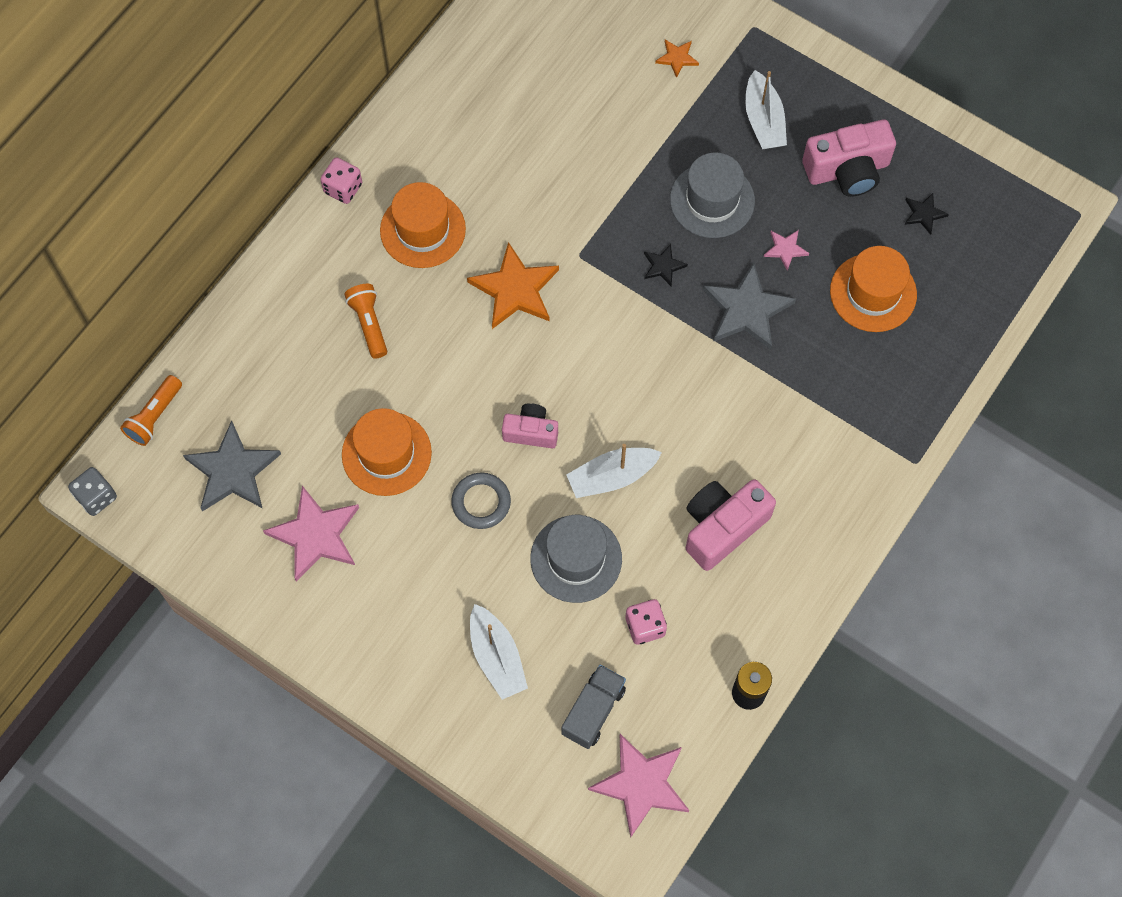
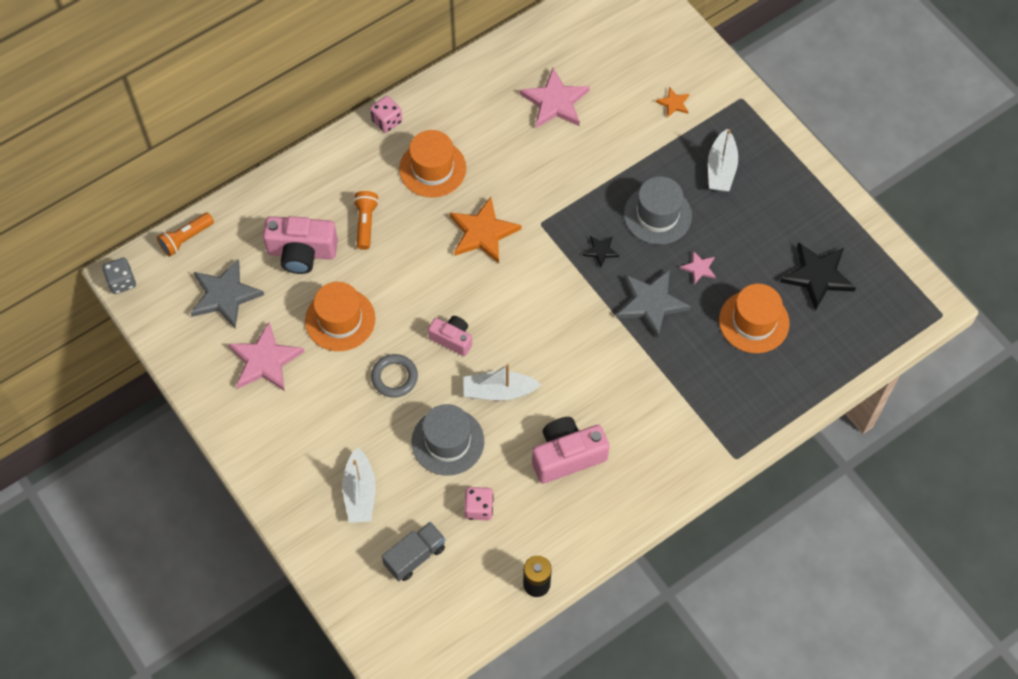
camera: 20 degrees right, 5 degrees down
pink star [588,734,690,837] -> pink star moved to [520,68,590,128]
pink camera [802,119,896,197] -> pink camera moved to [263,216,338,274]
black star [904,193,949,235] -> black star [780,242,856,311], size x2.03

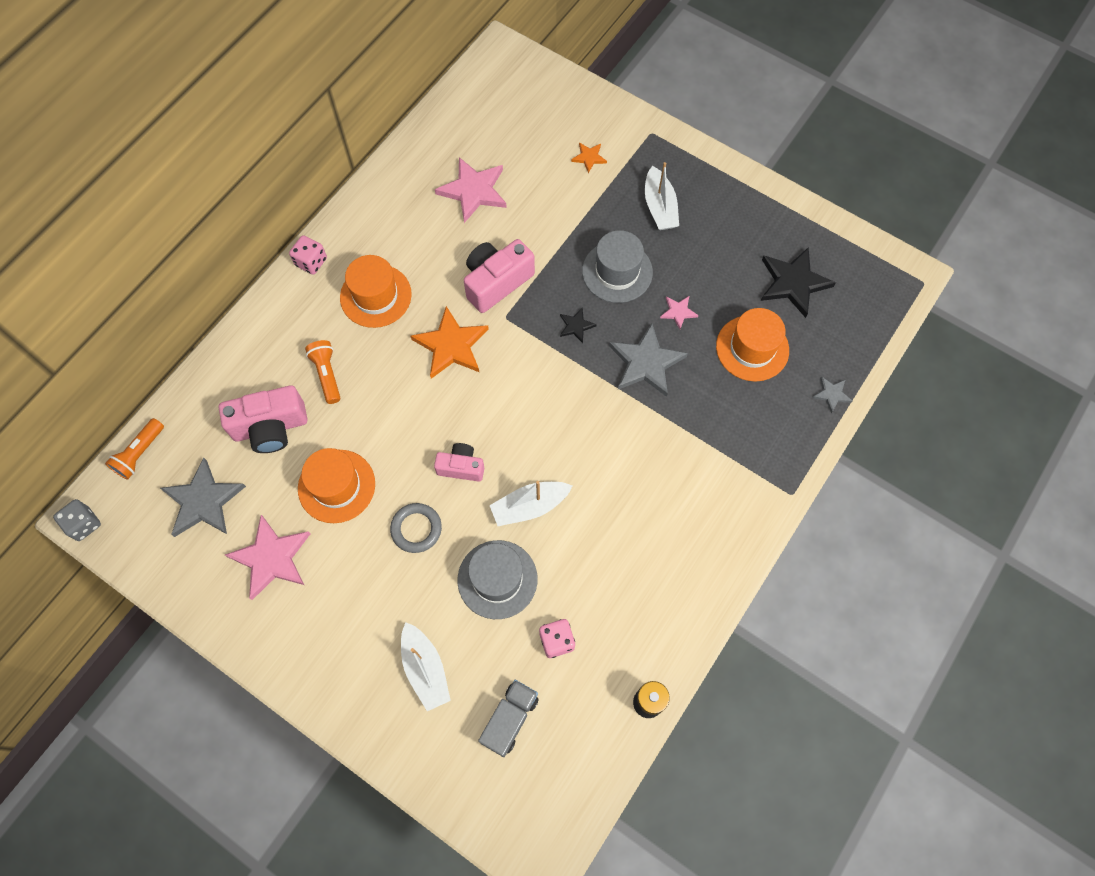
camera: 20 degrees left, 5 degrees up
pink camera [532,417,610,484] -> pink camera moved to [464,239,535,313]
none -> grey star [812,376,852,413]

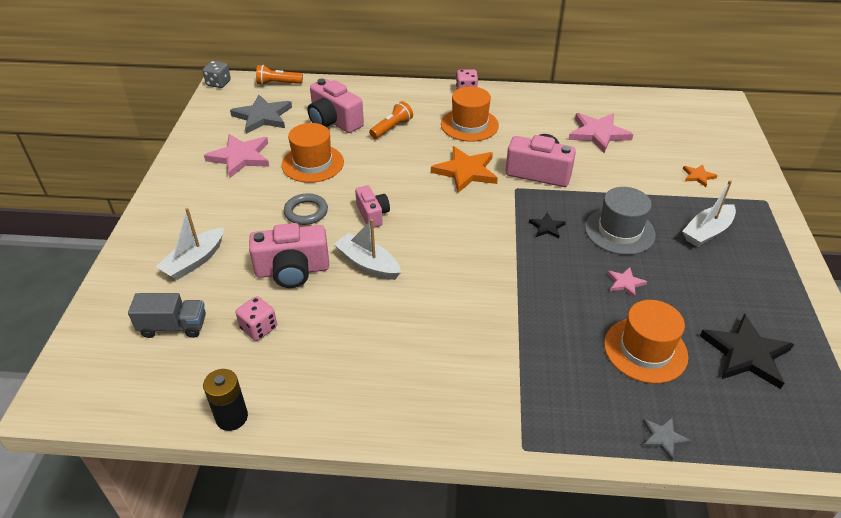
camera: 60 degrees right, 25 degrees down
grey hat [457,540,537,619] -> pink camera [249,223,329,288]
grey star [609,323,688,397] -> none

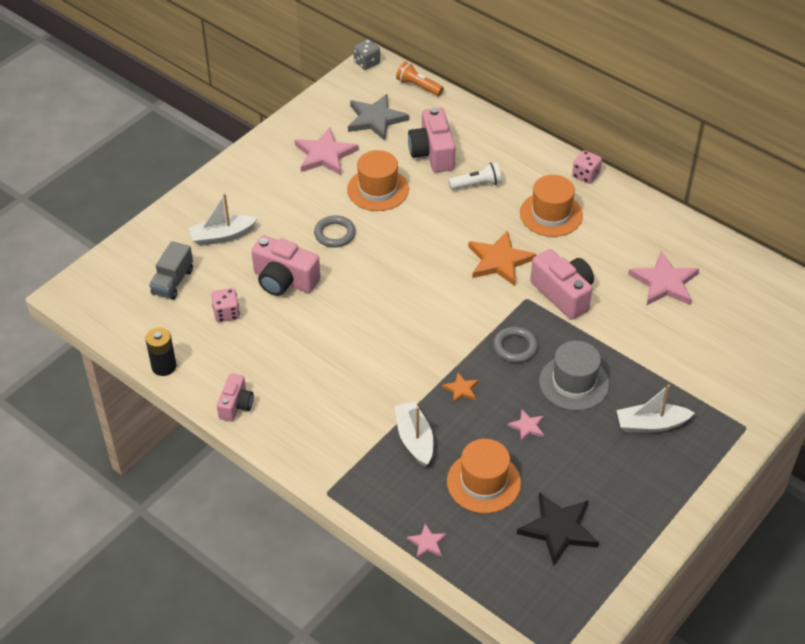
camera: 35 degrees right, 5 degrees up
grey truck [128,293,206,338] -> grey truck turned 75 degrees clockwise [149,241,193,300]
white boat [334,219,401,280] -> white boat moved to [394,401,434,467]
pink camera [355,185,390,228] -> pink camera moved to [217,373,254,421]
orange flashlight [369,101,413,139] -> white flashlight [448,162,502,190]
black star [529,213,566,239] -> grey ring [493,327,538,363]
grey star [642,417,691,461] -> pink star [407,523,447,559]
orange star [683,165,718,187] -> orange star moved to [442,373,479,403]

